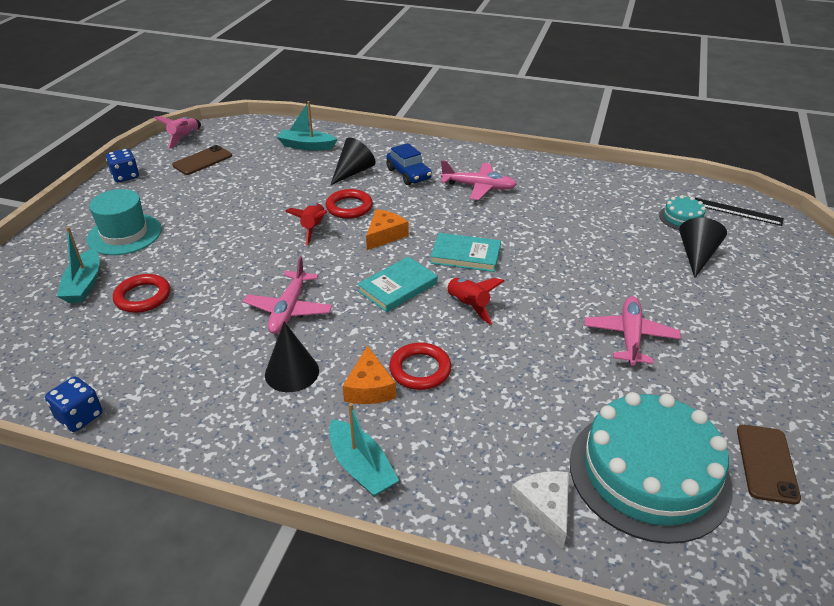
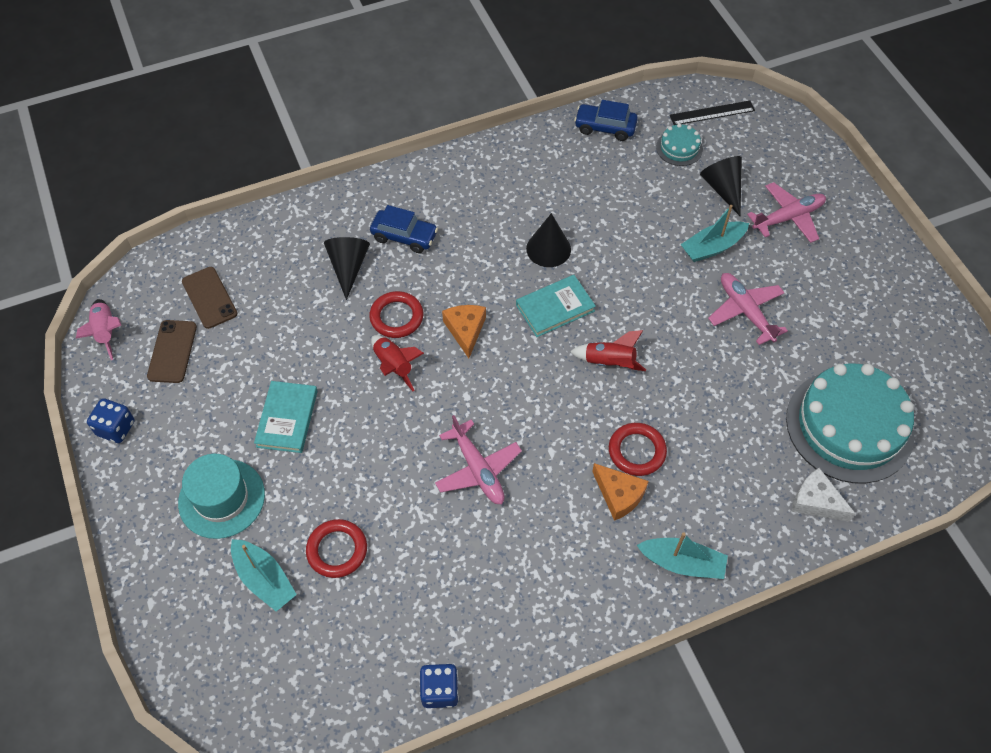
camera: 40 degrees left, 20 degrees up
black cone [265,322,319,392] -> black cone moved to [526,213,571,267]
turquoise boat [277,101,337,151] -> turquoise boat moved to [680,205,749,262]
turquoise book [357,257,438,312] -> turquoise book moved to [254,381,318,453]
pink plane [441,160,517,200] -> pink plane moved to [747,182,826,243]
brown phone [737,425,801,505] -> brown phone moved to [182,267,237,329]
none -> blue car [574,100,638,141]

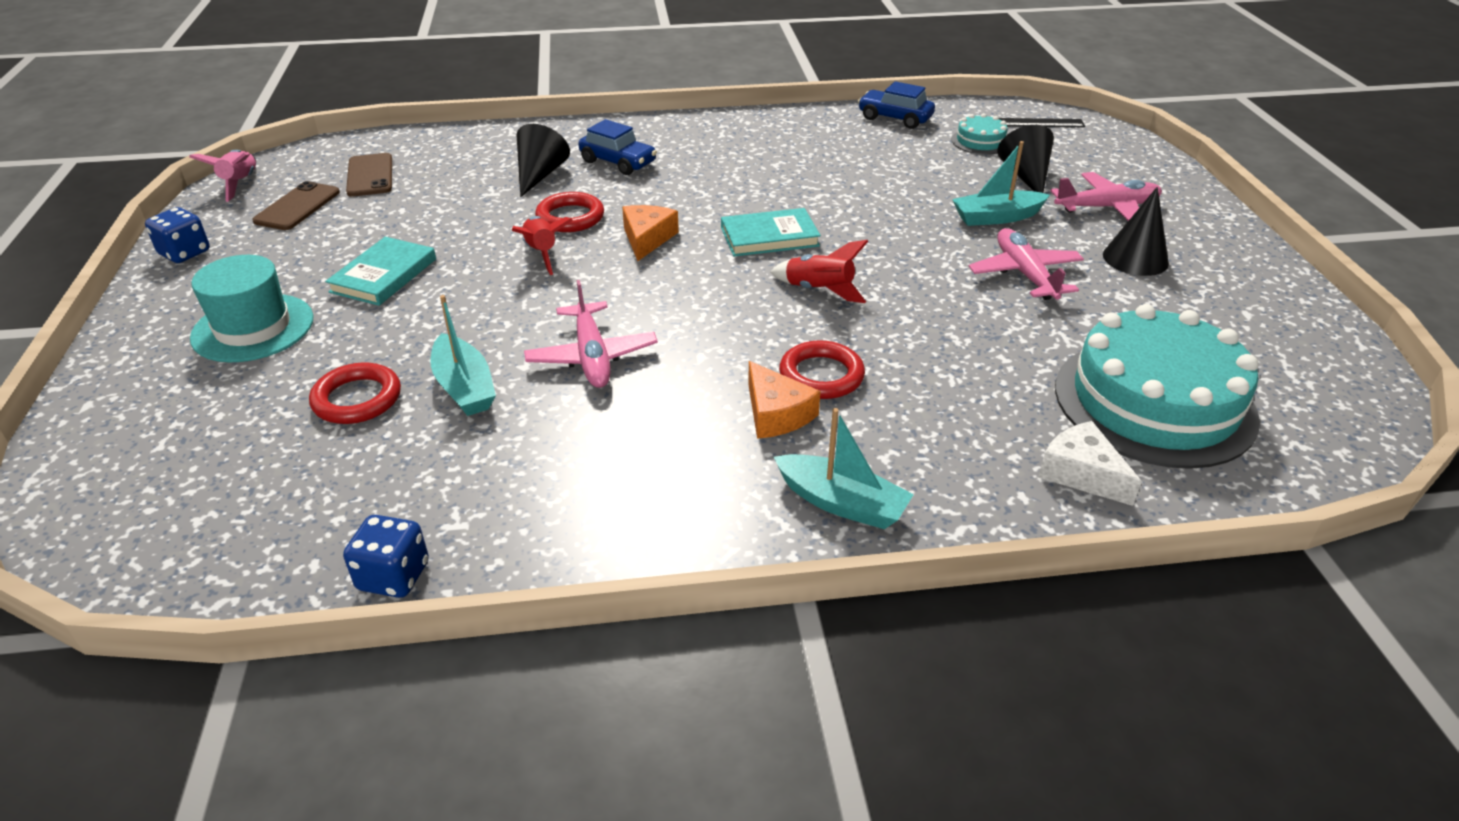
camera: 15 degrees right, 20 degrees down
turquoise boat [231,539,297,611] -> turquoise boat moved to [431,295,496,416]
black cone [526,213,571,267] -> black cone moved to [1103,187,1169,276]

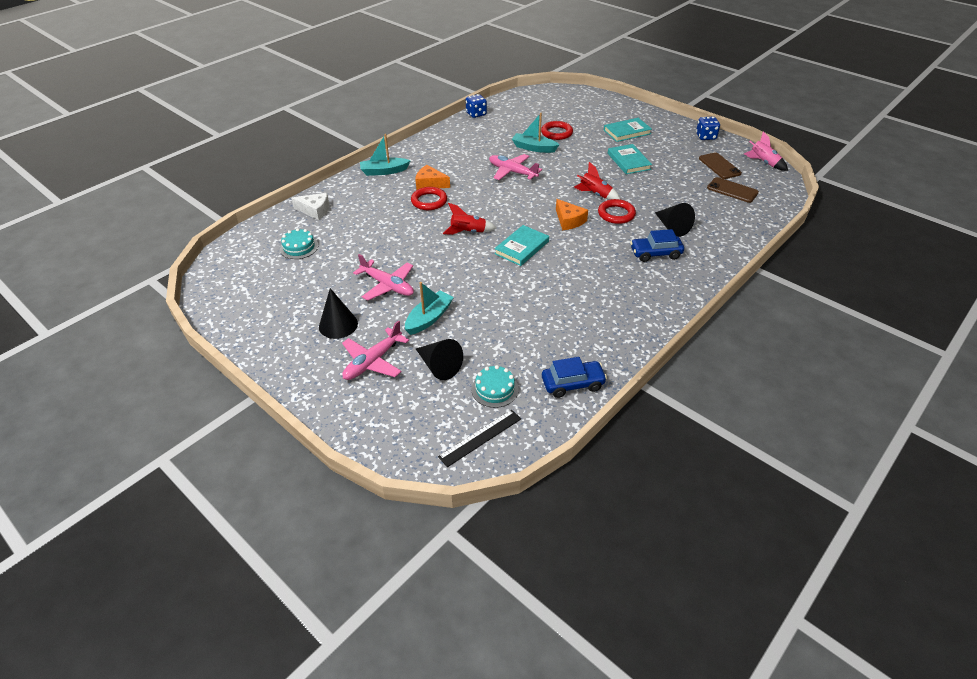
camera: 140 degrees right, 5 degrees up
turquoise hat [190,255,314,363] -> turquoise book [604,118,652,142]
turquoise cake [1055,304,1260,469] -> turquoise cake [280,228,318,259], size x0.44

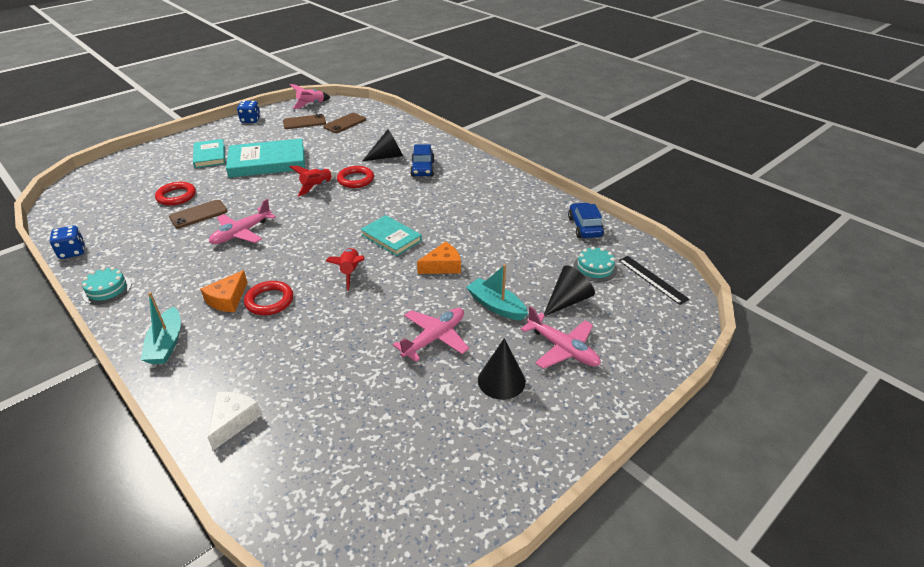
camera: 85 degrees left, 5 degrees down
turquoise cake [280,228,318,259] -> turquoise cake moved to [82,267,131,305]
turquoise boat [512,113,559,153] -> brown phone [169,200,227,228]
orange cheese [556,199,588,230] -> orange cheese moved to [417,242,461,274]
turquoise book [608,144,652,174] -> turquoise book [226,138,305,178], size x1.65

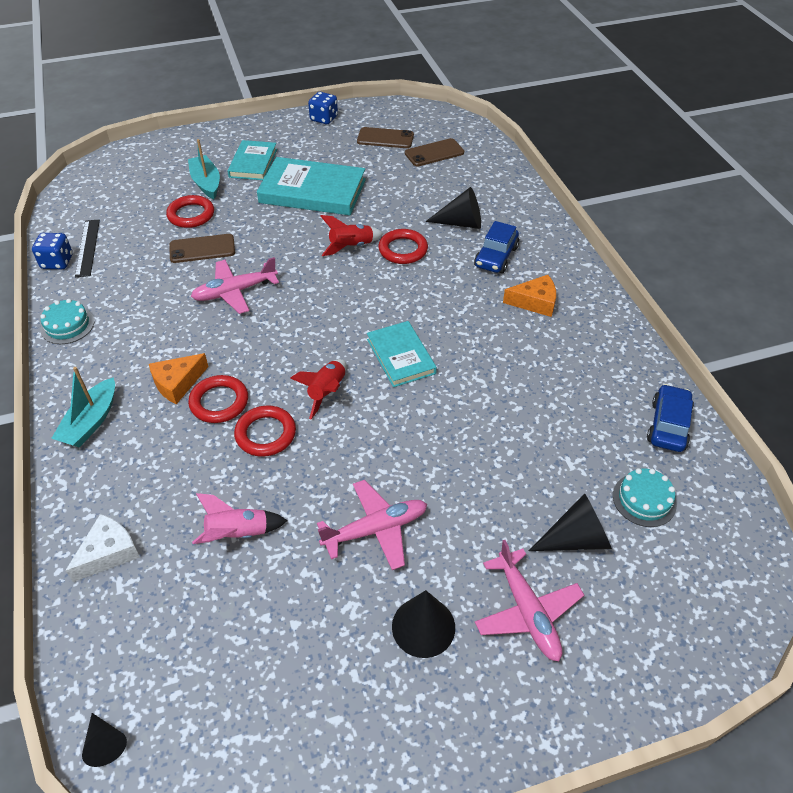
camera: 25 degrees right, 10 degrees up
pink rocket [290,84,330,109] -> pink rocket moved to [192,493,288,544]
orange cheese [417,242,461,274] -> orange cheese moved to [503,275,556,317]
turquoise boat [466,264,528,320] -> turquoise boat moved to [188,139,220,199]
black ruler [618,256,690,305] -> black ruler moved to [75,220,100,277]
none -> black cone [82,713,127,767]
none -> red ring [234,406,296,457]

